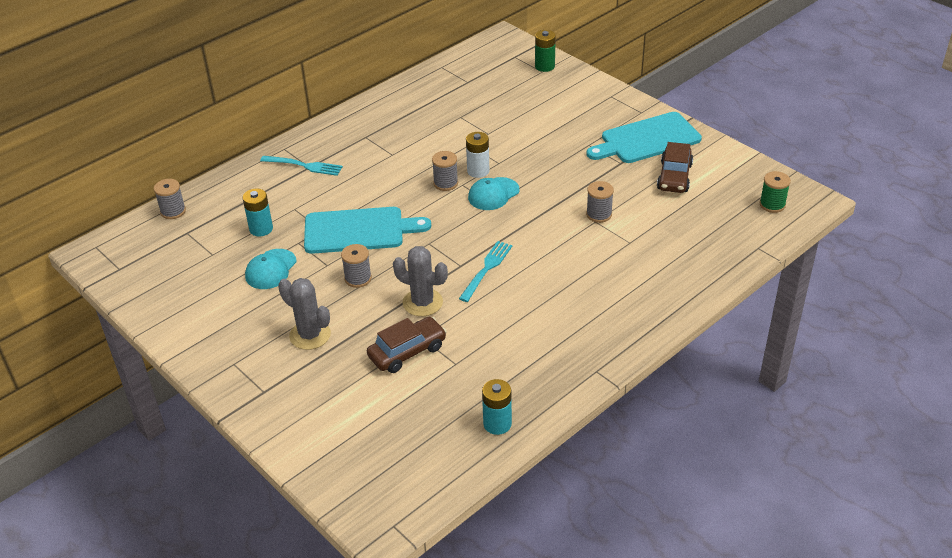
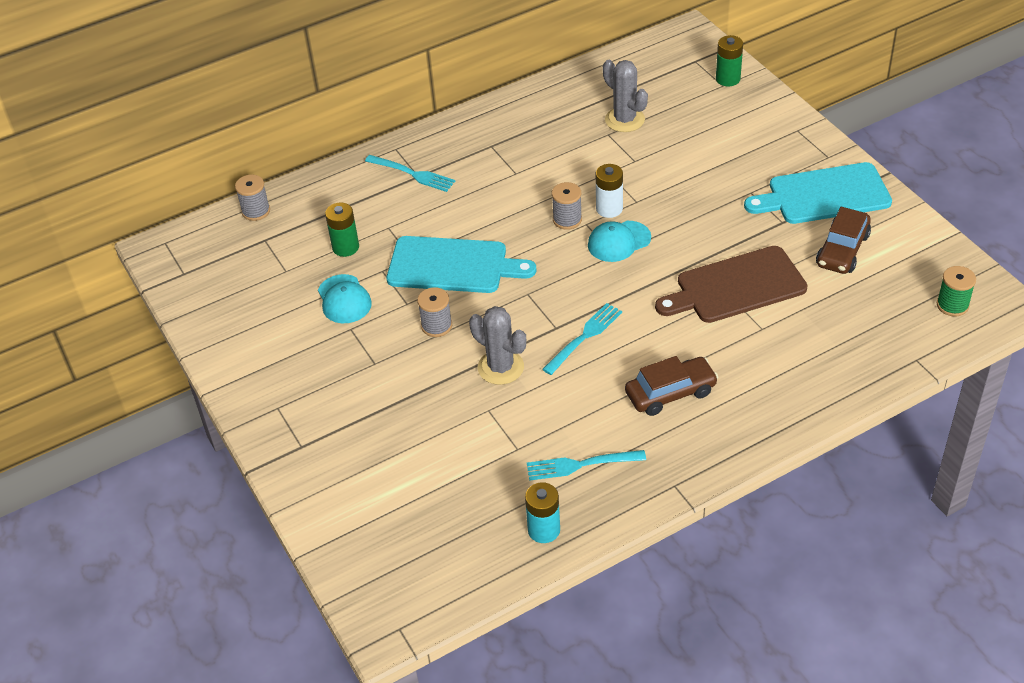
camera: 15 degrees right, 5 degrees up
turquoise battery [242,189,273,237] -> green battery [325,202,359,257]
turquoise cap [245,249,297,289] -> turquoise cap turned 60 degrees counterclockwise [318,274,372,323]
grey cactus [278,278,331,350] -> grey cactus moved to [603,60,648,132]
brown car [367,317,447,373] -> brown car moved to [625,356,718,416]
grey spool [586,181,614,223] -> brown cutting board [655,246,808,323]
none -> turquoise fork [527,450,646,481]

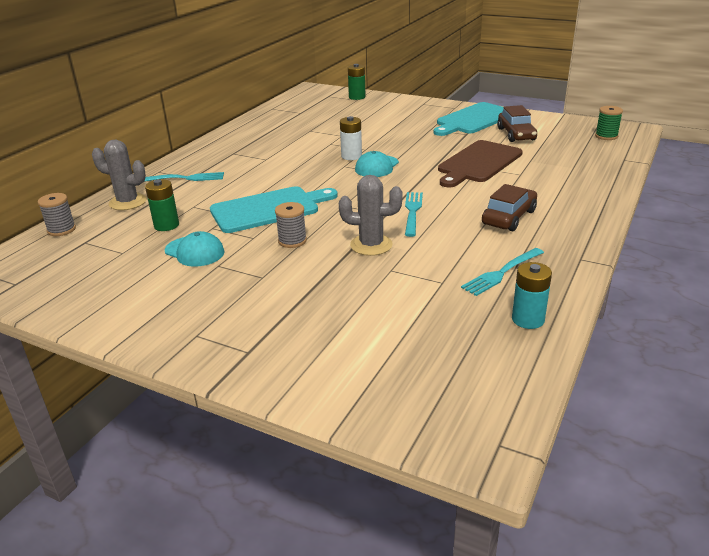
camera: 35 degrees left, 15 degrees down
grey spool [552,182,582,230] -> none
grey cactus [603,60,648,132] -> grey cactus moved to [92,140,147,210]

